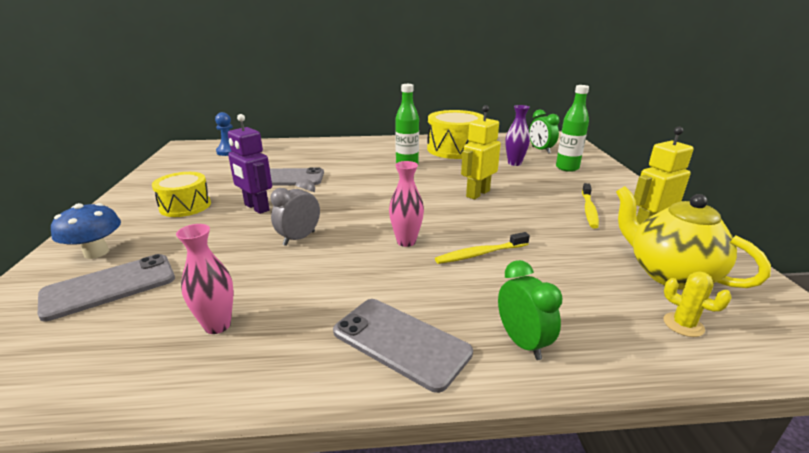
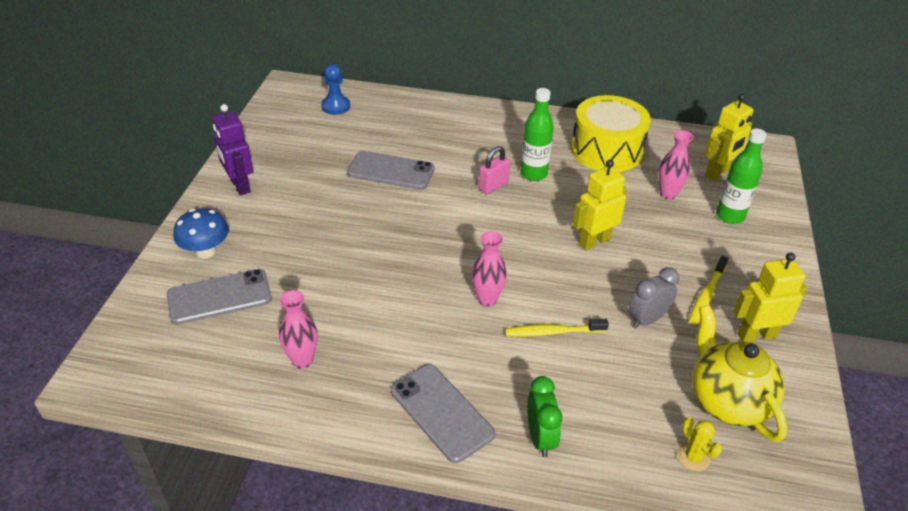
camera: 15 degrees right, 15 degrees up
yellow drum [152,172,211,217] -> none
purple robot [228,114,272,214] -> purple robot moved to [212,104,253,195]
grey clock [271,179,320,246] -> grey clock moved to [629,267,679,329]
purple vase [505,105,530,166] -> pink vase [659,130,693,200]
green clock [529,110,559,153] -> yellow robot [705,93,753,180]
none -> pink padlock [478,146,510,194]

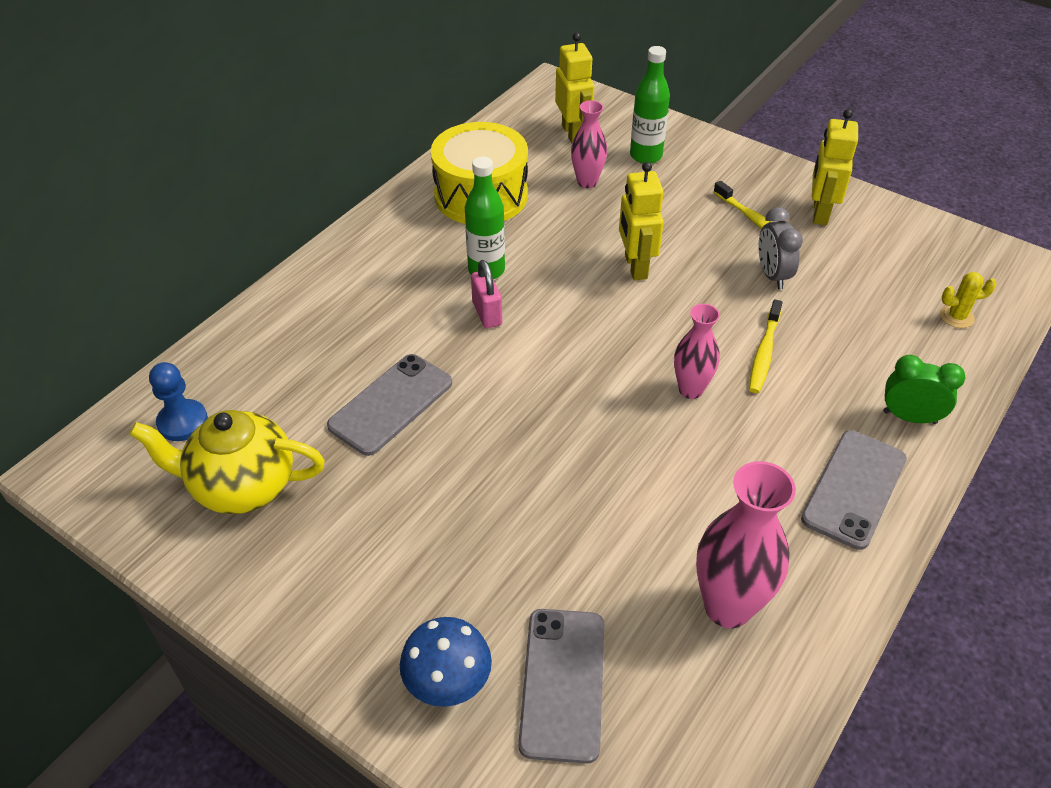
camera: 65 degrees left, 5 degrees up
purple robot [212,104,253,195] -> none
pink vase [279,290,318,369] -> pink vase [696,461,796,628], size x1.63
grey phone [391,364,495,463] -> grey phone turned 45 degrees counterclockwise [801,430,907,550]
yellow teapot [692,305,788,442] -> yellow teapot moved to [129,410,325,514]

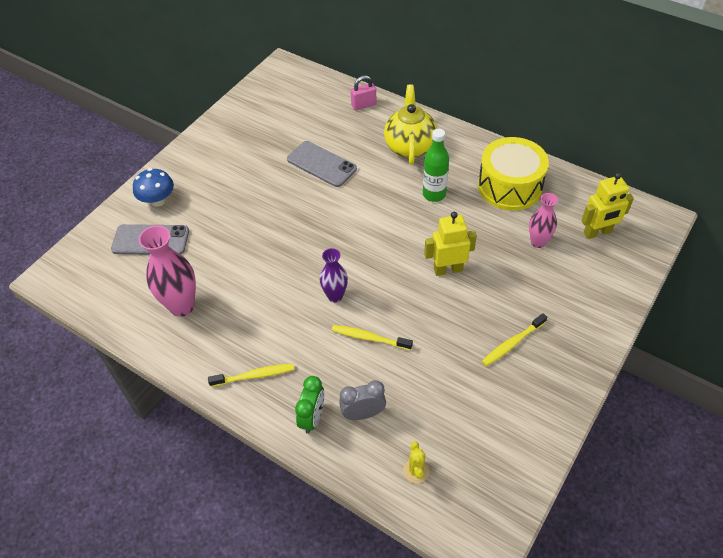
camera: 90 degrees right, 5 degrees up
yellow teapot [129,410,325,514] -> yellow teapot moved to [384,84,437,165]
blue pawn [149,362,208,441] -> none
pink padlock [471,260,502,328] -> pink padlock moved to [351,75,376,110]
green bottle [630,46,670,163] -> none
pink vase [674,304,720,399] -> purple vase [320,248,348,303]
grey clock [758,207,803,289] -> grey clock moved to [339,380,386,420]
grey phone [801,430,907,550] -> yellow toothbrush [208,363,295,387]
yellow robot [812,109,858,225] -> none

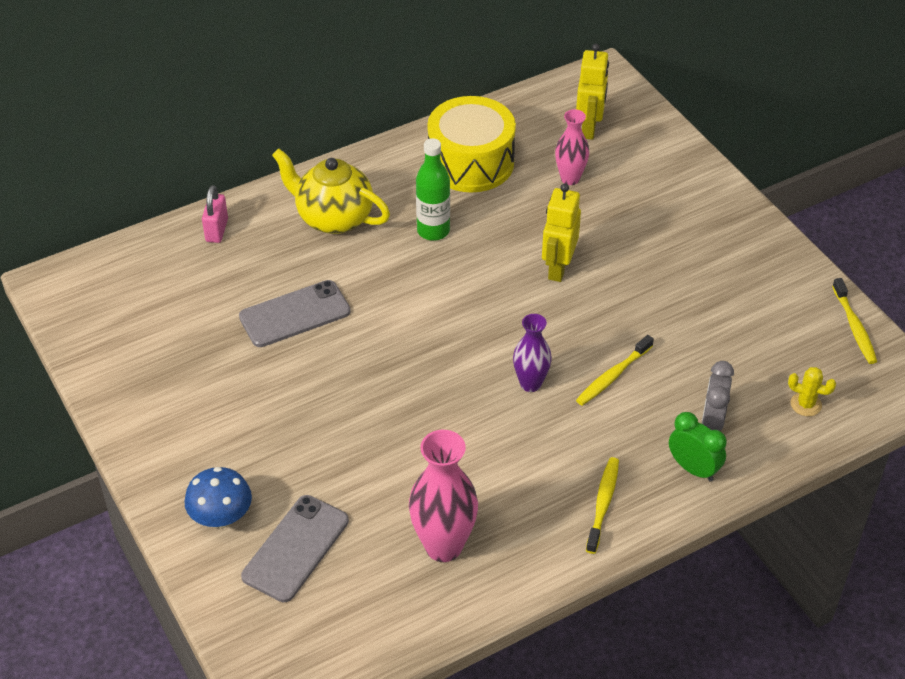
camera: 65 degrees left, 5 degrees down
yellow toothbrush [482,313,547,366] -> yellow toothbrush moved to [832,278,877,364]

